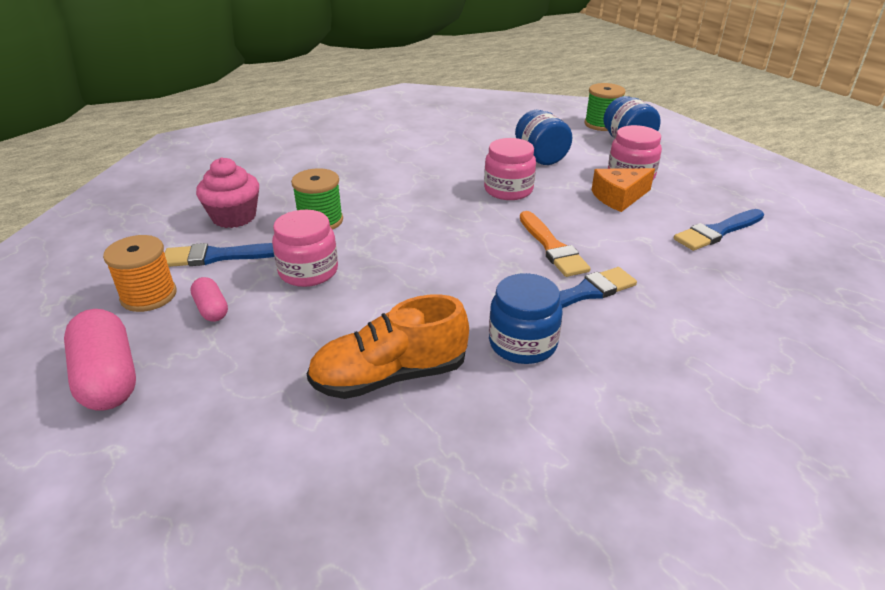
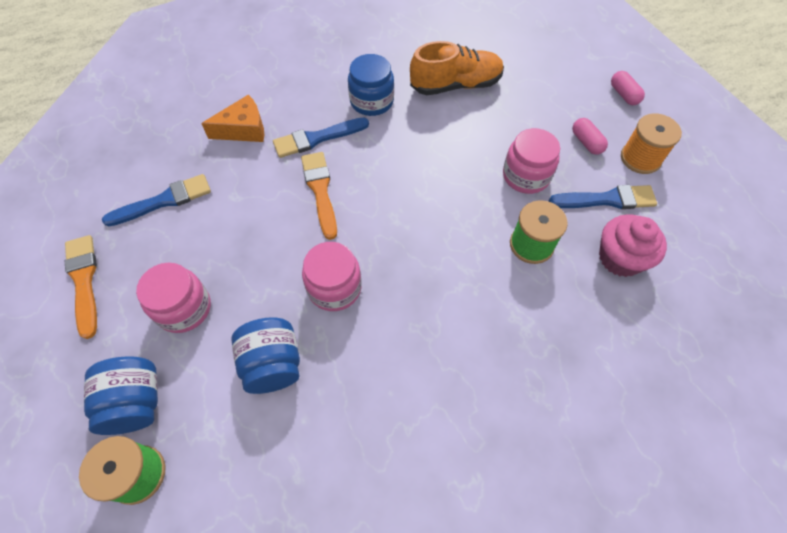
camera: 175 degrees left, 25 degrees up
pink capsule [64,309,136,410] -> pink capsule [611,71,645,105], size x0.54
orange cheese [592,168,655,212] -> orange cheese moved to [201,95,264,142]
none -> orange brush [65,235,97,339]

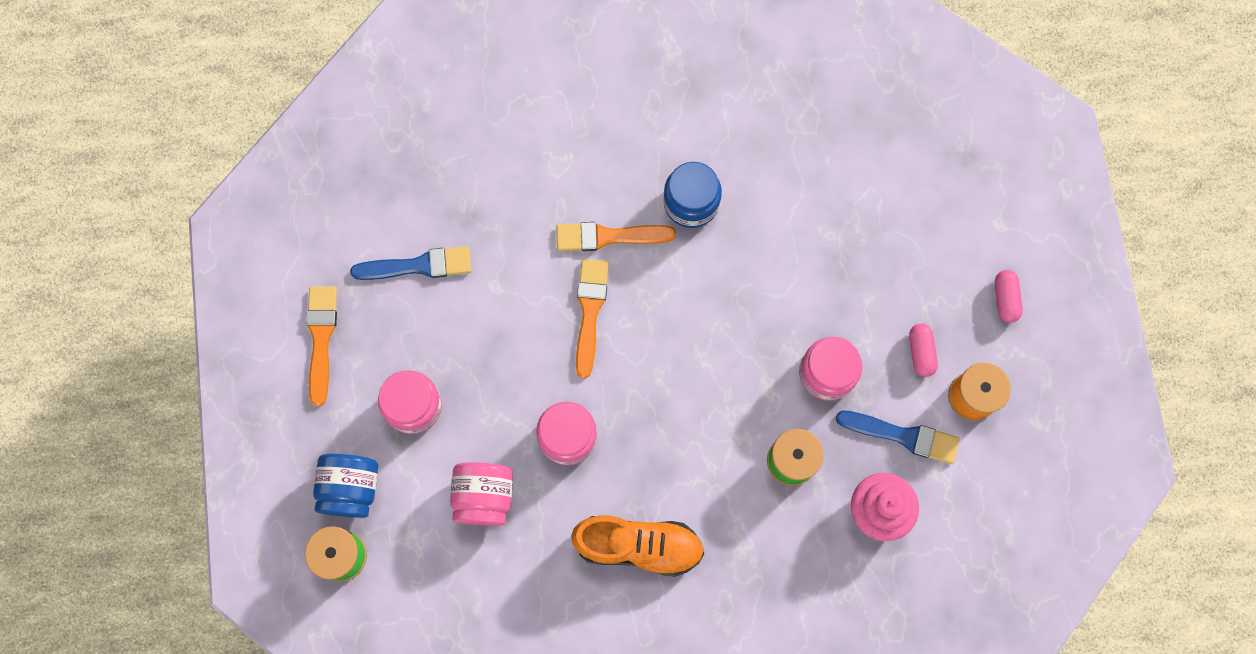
camera: 20 degrees right, 15 degrees up
orange cheese [201,95,264,142] -> none
blue jar [231,317,300,394] -> pink jar [450,462,513,526]
blue brush [273,117,369,158] -> orange brush [556,222,676,251]
orange shoe [410,41,504,95] -> orange shoe moved to [571,516,704,577]

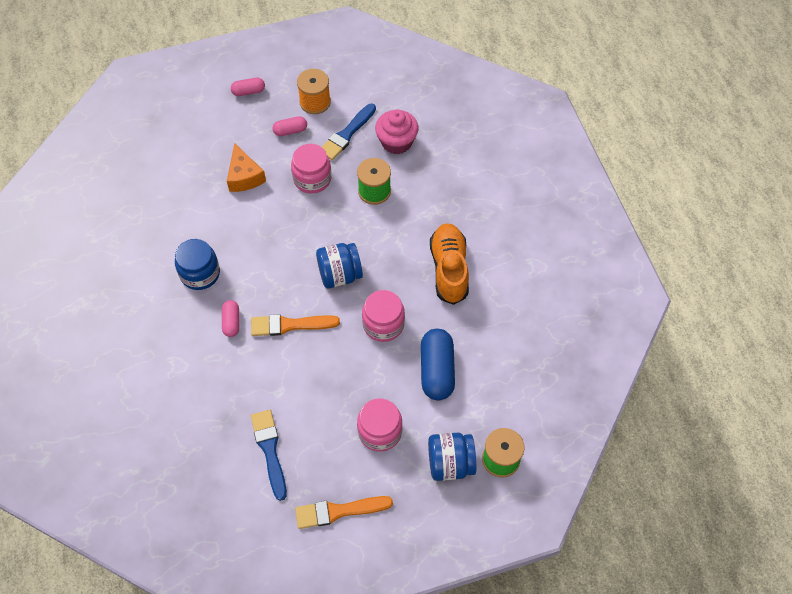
camera: 100 degrees left, 15 degrees down
pink jar [450,462,513,526] -> blue capsule [421,329,455,400]
orange brush [556,222,676,251] -> pink capsule [222,300,239,337]
blue brush [835,410,960,464] -> blue brush turned 150 degrees counterclockwise [322,104,376,160]
none -> orange cheese [227,143,266,192]
none -> blue jar [316,243,363,289]

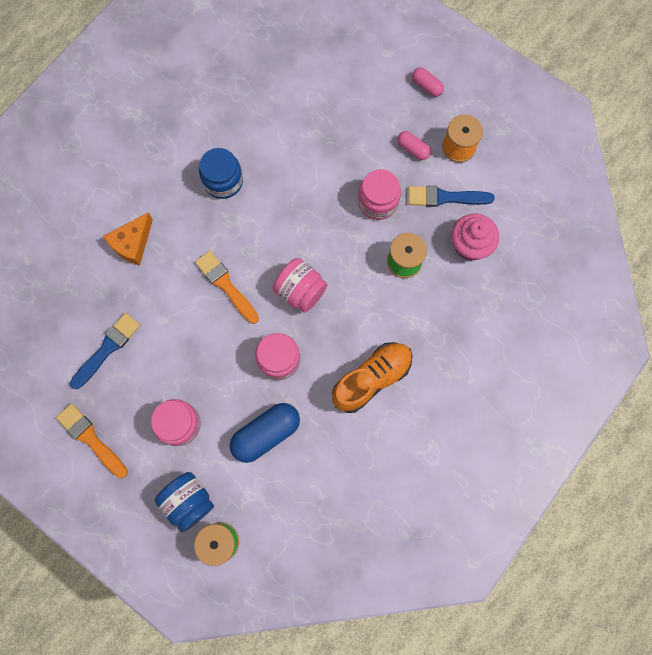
camera: 55 degrees right, 15 degrees up
pink capsule [222,300,239,337] -> none
orange cheese [227,143,266,192] -> orange cheese moved to [103,213,153,265]
blue jar [316,243,363,289] -> pink jar [273,258,328,313]

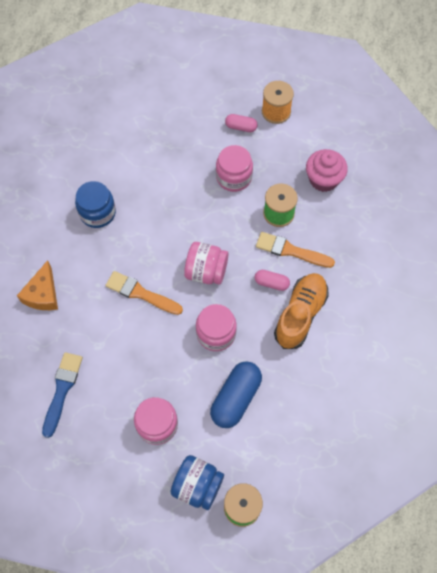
camera: 25 degrees left, 10 degrees down
orange brush [56,403,128,478] -> orange brush moved to [256,232,335,268]
blue brush [408,186,495,207] -> none
pink capsule [412,67,444,97] -> pink capsule moved to [254,270,290,291]

